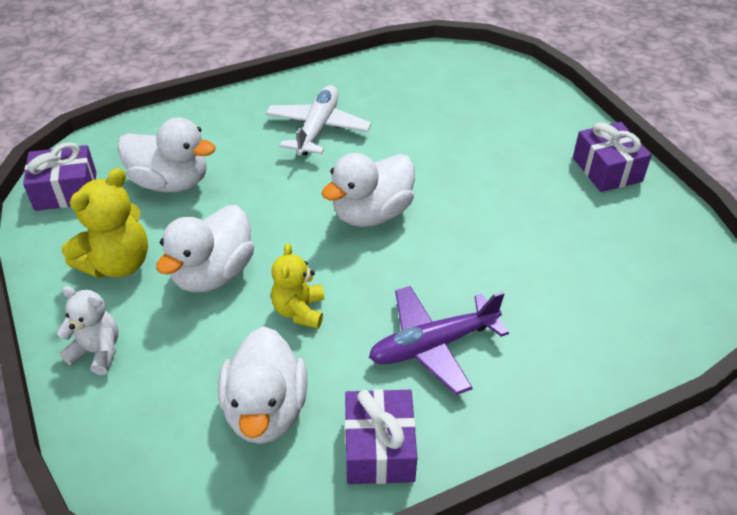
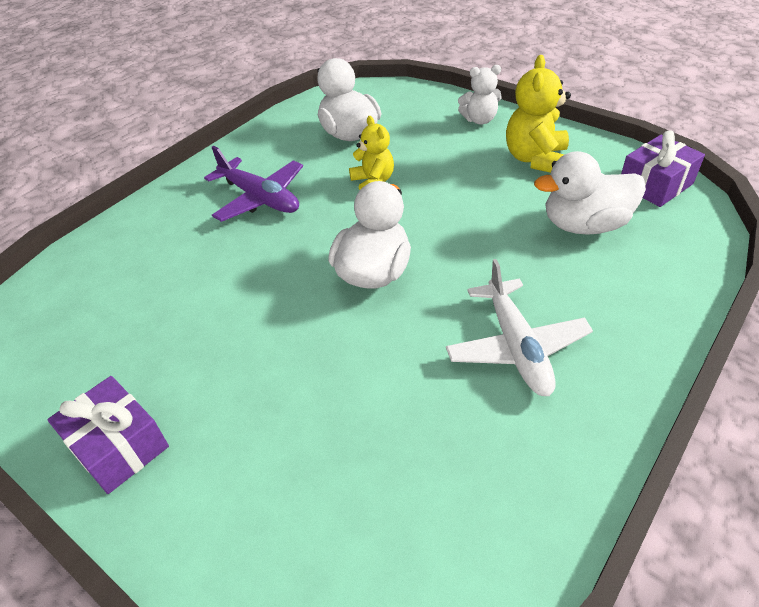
camera: 155 degrees right, 0 degrees up
white duck [156,205,254,292] -> none
purple gift [345,389,417,484] -> none
purple plane [369,286,509,395] -> purple plane turned 90 degrees clockwise [204,146,303,222]

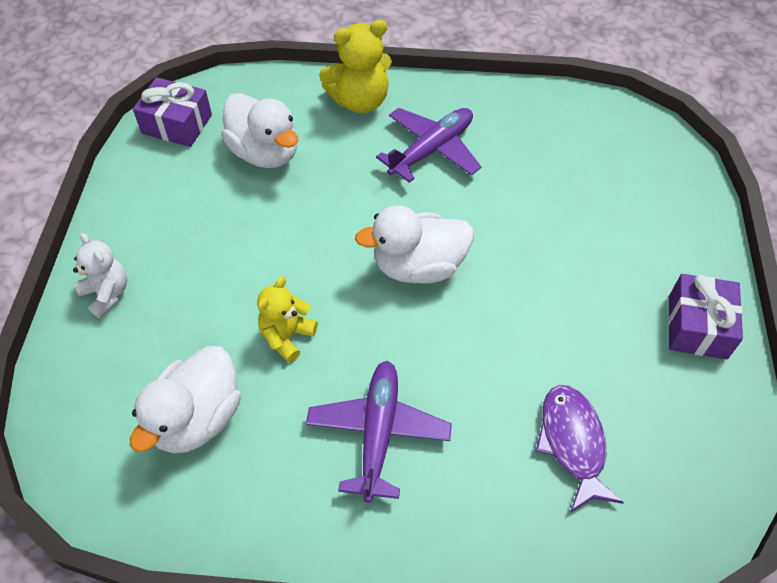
camera: 125 degrees left, 10 degrees up
white plane [446,259,593,396] -> purple plane [376,108,481,183]
yellow teddy bear [506,55,571,173] -> yellow teddy bear moved to [319,20,392,113]
none -> purple fish [536,385,624,512]

